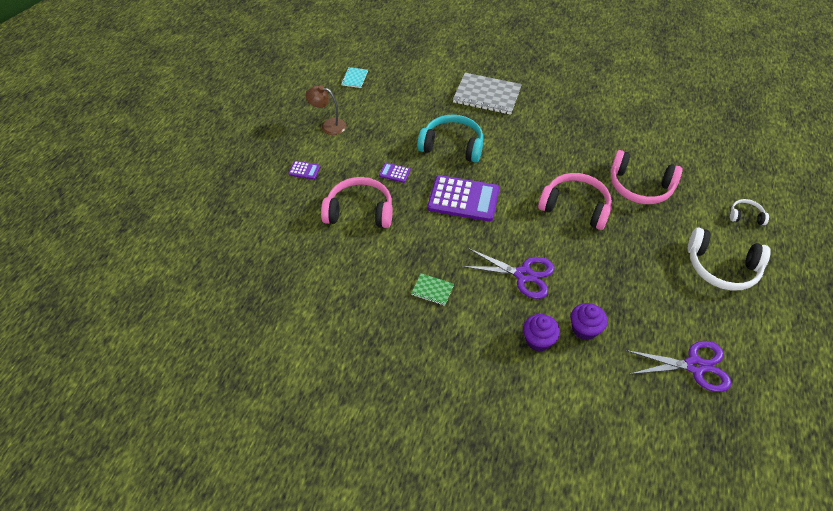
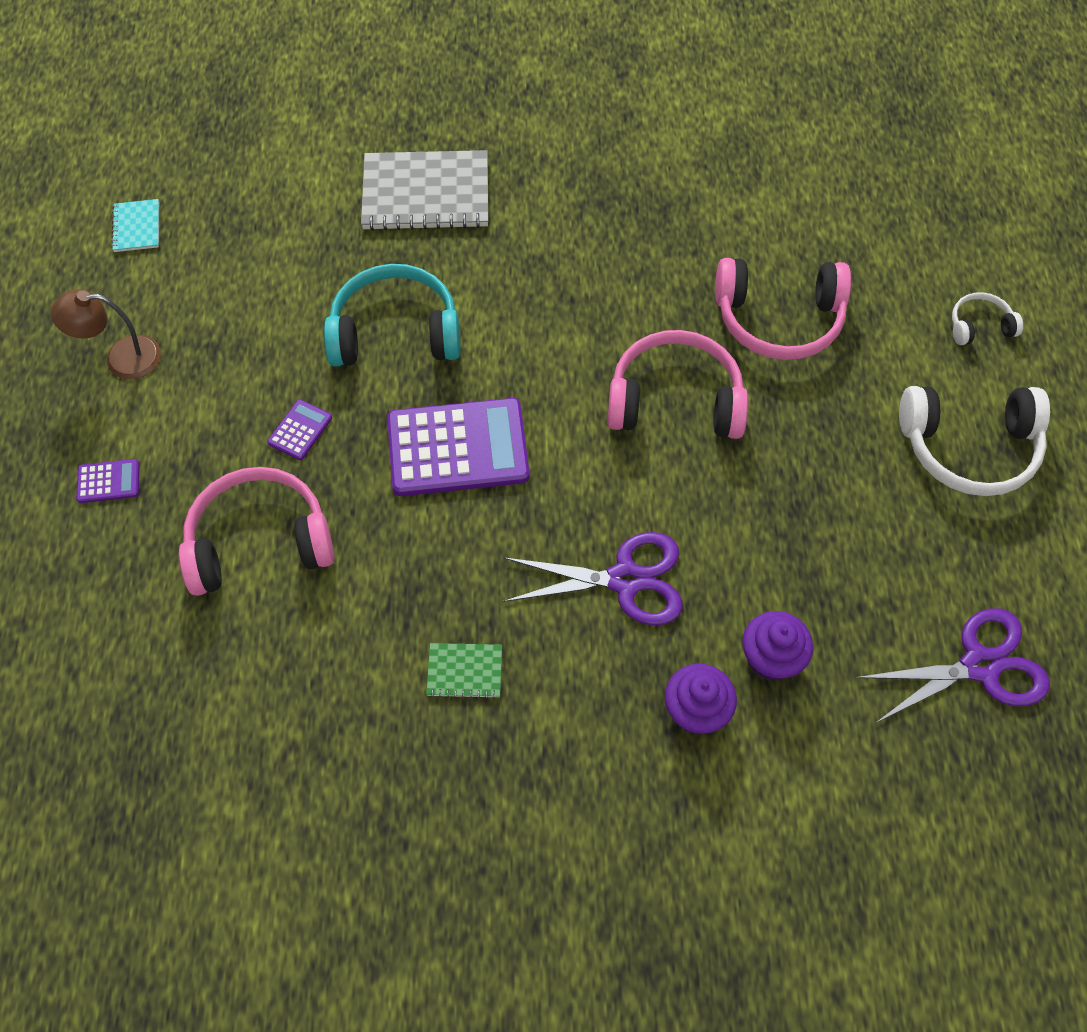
camera: 20 degrees left, 10 degrees up
purple calculator [379,163,411,183] -> purple calculator turned 120 degrees clockwise [267,400,332,460]

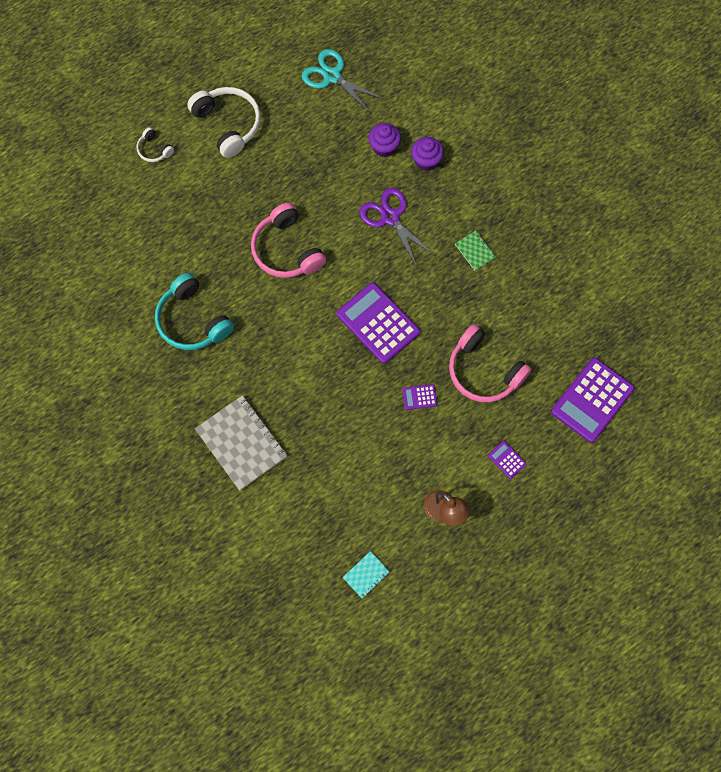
camera: 125 degrees left, 10 degrees up
turquoise headphones [324,264,461,367] -> turquoise headphones moved to [155,273,234,350]
pink headphones [715,258,851,360] -> none
purple scissors [856,609,1050,723] -> turquoise scissors [302,49,384,113]
none -> purple calculator [551,358,635,443]

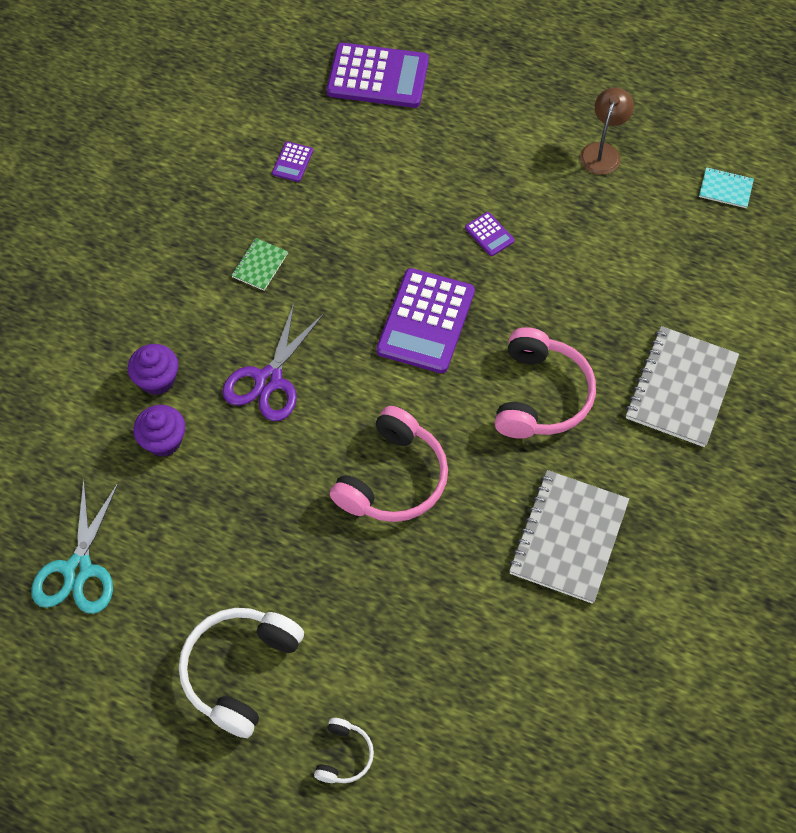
camera: 120 degrees left, 10 degrees down
turquoise headphones [155,273,234,350] -> grey notebook [509,470,629,604]
pink headphones [449,324,531,403] -> pink headphones moved to [495,327,596,439]
purple calculator [488,441,526,479] -> purple calculator moved to [272,141,313,182]

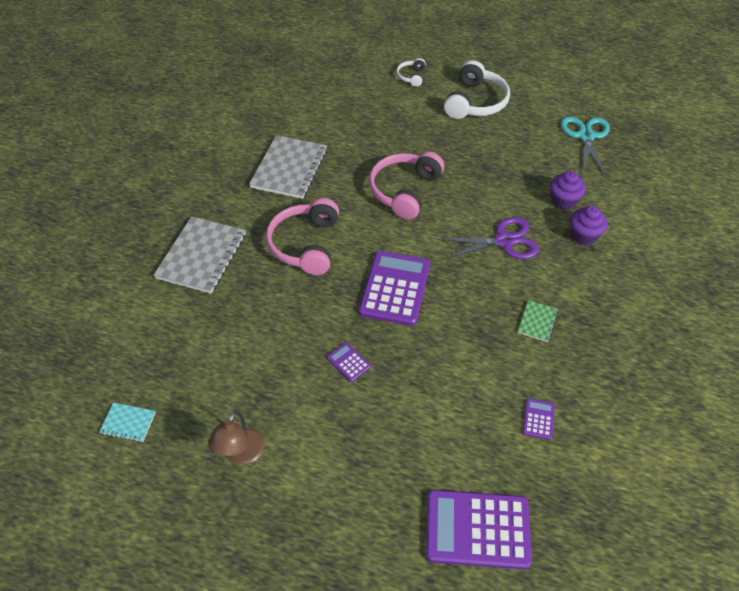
camera: 175 degrees right, 10 degrees down
purple scissors [222,303,324,421] -> purple scissors turned 60 degrees clockwise [437,217,539,259]

